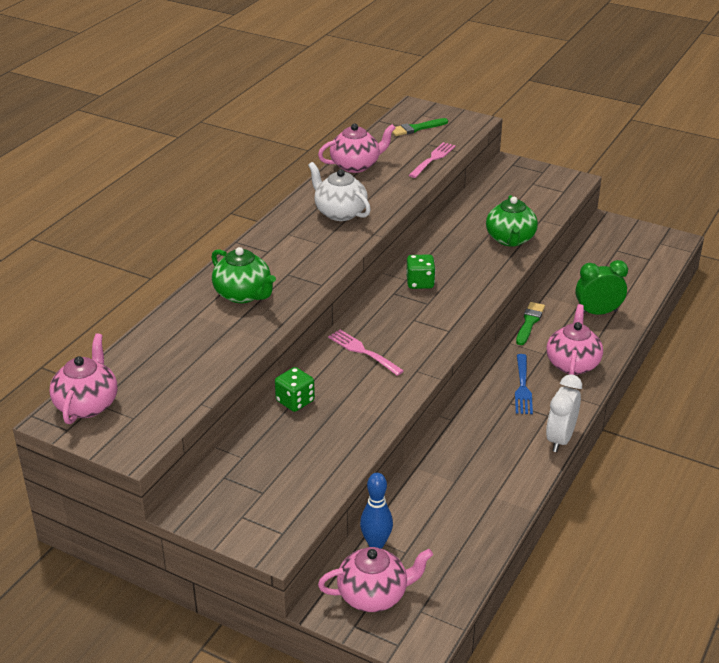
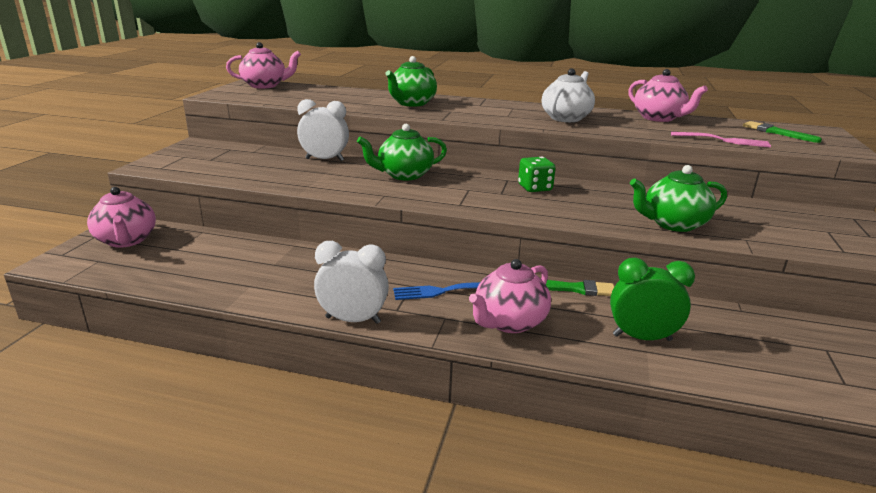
camera: 75 degrees right, 10 degrees down
green dice [275,367,315,412] -> white clock [297,99,349,161]
pink fork [328,330,404,376] -> green teapot [357,124,447,180]
blue bowling pin [360,473,393,549] -> none
pink teapot [547,304,603,375] -> pink teapot turned 135 degrees clockwise [469,259,551,333]
green clock [576,260,628,315] -> green clock turned 60 degrees counterclockwise [610,258,695,341]

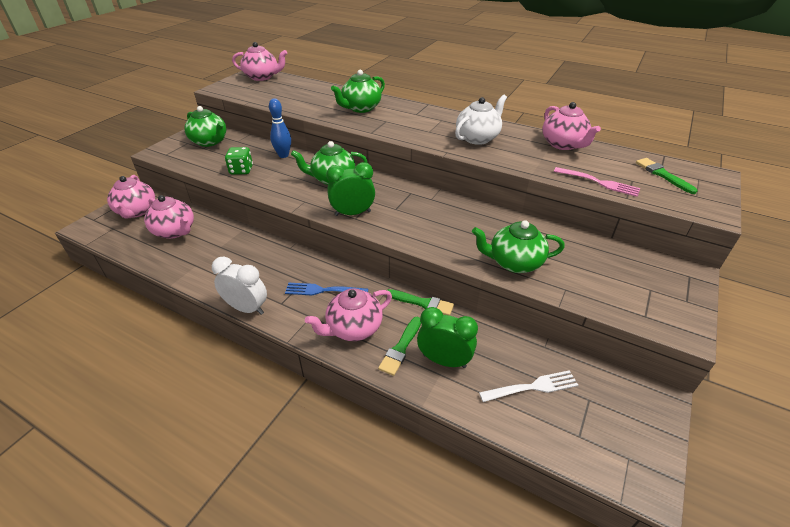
camera: 15 degrees right, 15 degrees up
white clock [297,99,349,161] -> blue bowling pin [269,98,291,158]
green dice [518,157,556,192] -> green dice moved to [225,147,253,175]
none -> pink teapot [144,195,194,239]
none -> green teapot [185,106,226,147]
none -> green clock [326,162,375,216]
none -> green brush [378,317,421,376]
none -> white fork [479,370,578,402]

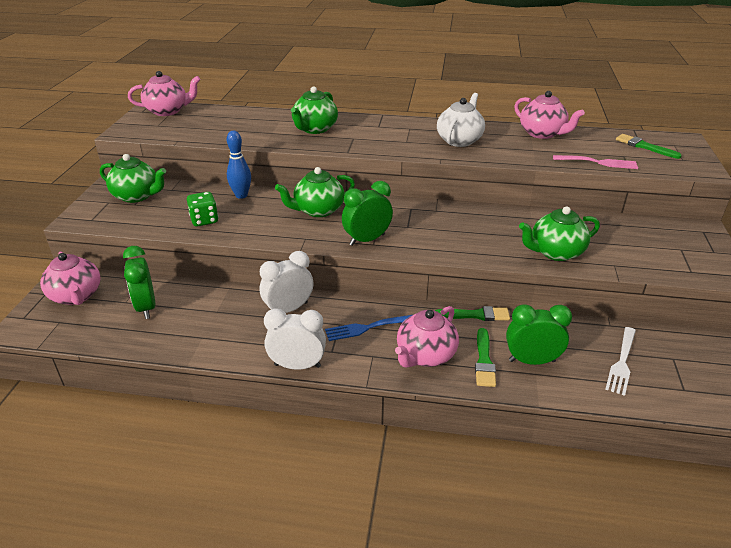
camera: 20 degrees left, 5 degrees down
pink teapot [144,195,194,239] -> green clock [123,246,155,319]
white fork [479,370,578,402] -> white fork turned 150 degrees clockwise [605,327,636,396]
none -> white clock [260,251,314,313]

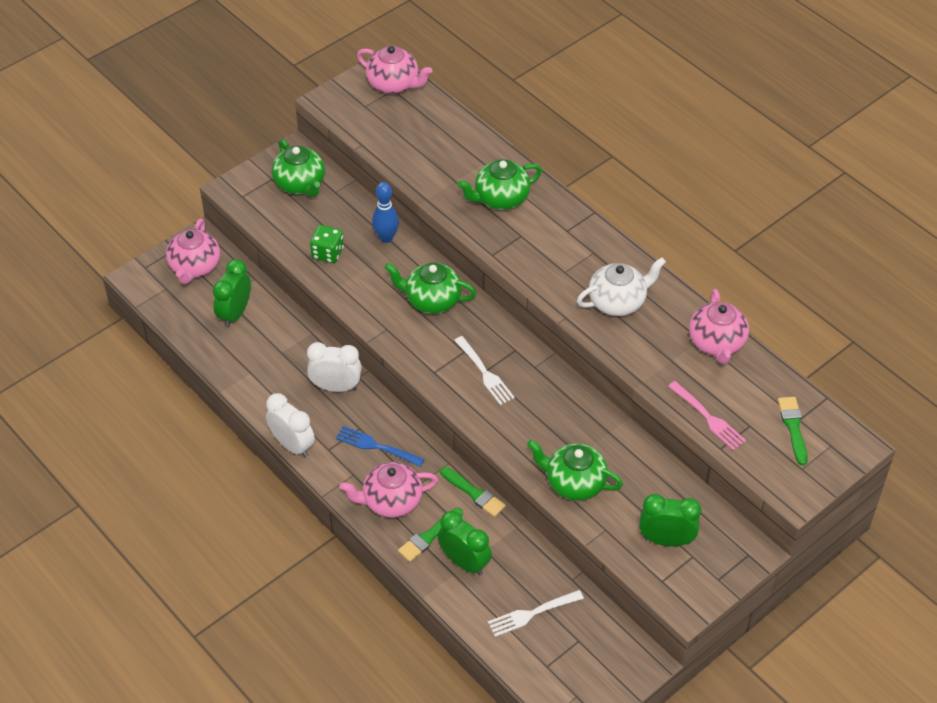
camera: 40 degrees right, 15 degrees up
green clock [342,181,393,246] -> green clock moved to [639,494,701,546]
none -> white fork [454,336,515,405]

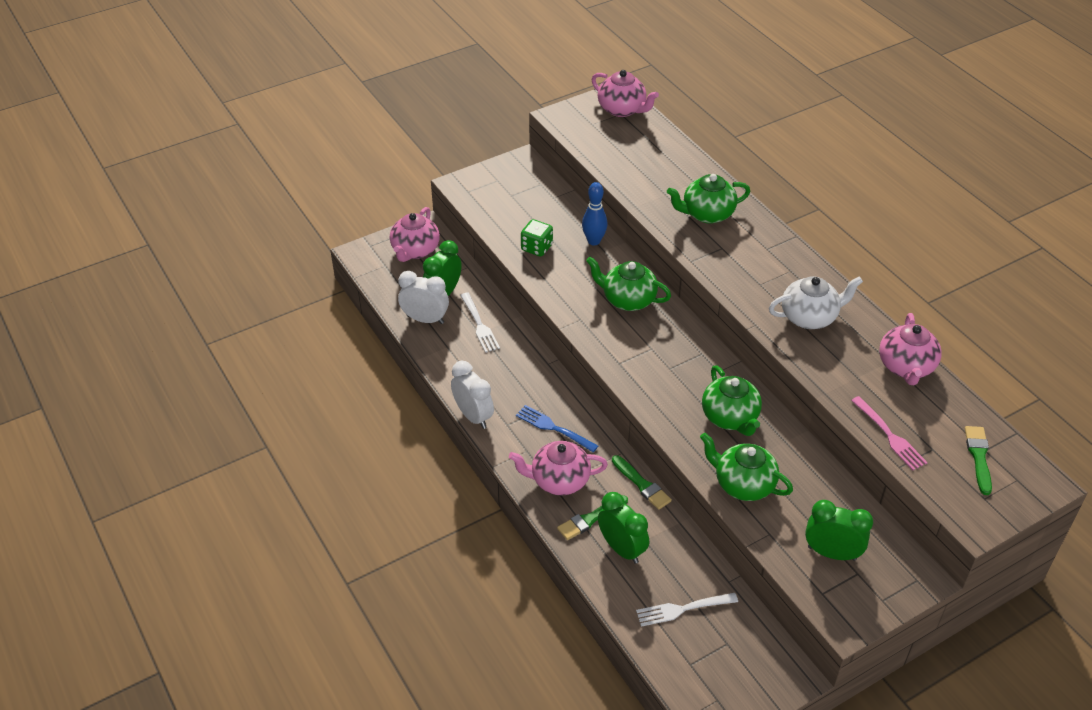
camera: 10 degrees right, 5 degrees down
green teapot [272,139,325,197] -> green teapot moved to [702,366,762,436]
white clock [307,342,362,392] -> white clock moved to [398,271,449,324]
white fork [454,336,515,405] -> white fork moved to [460,293,500,353]

